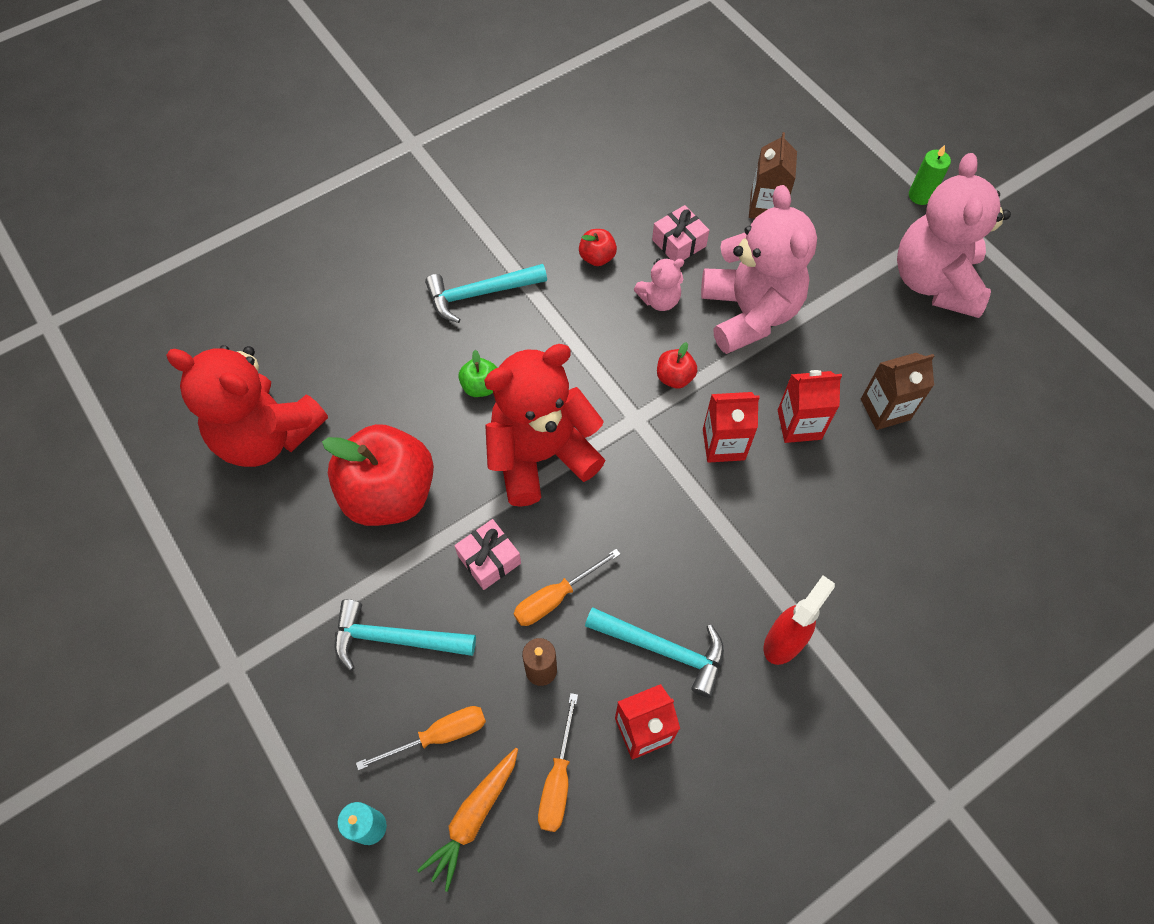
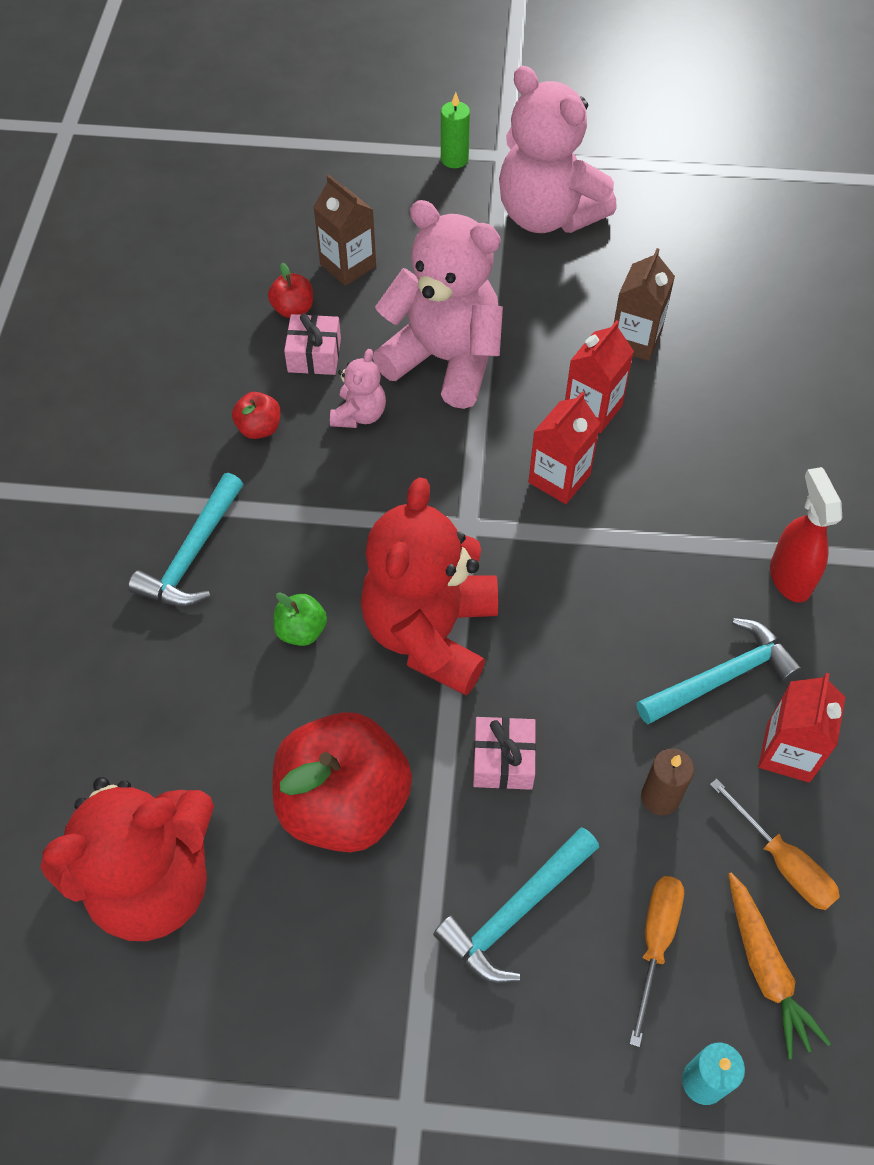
camera: 50 degrees left, 5 degrees down
orange screwdriver [513,549,621,626] -> none
red apple [657,342,697,389] -> red apple moved to [268,263,313,318]

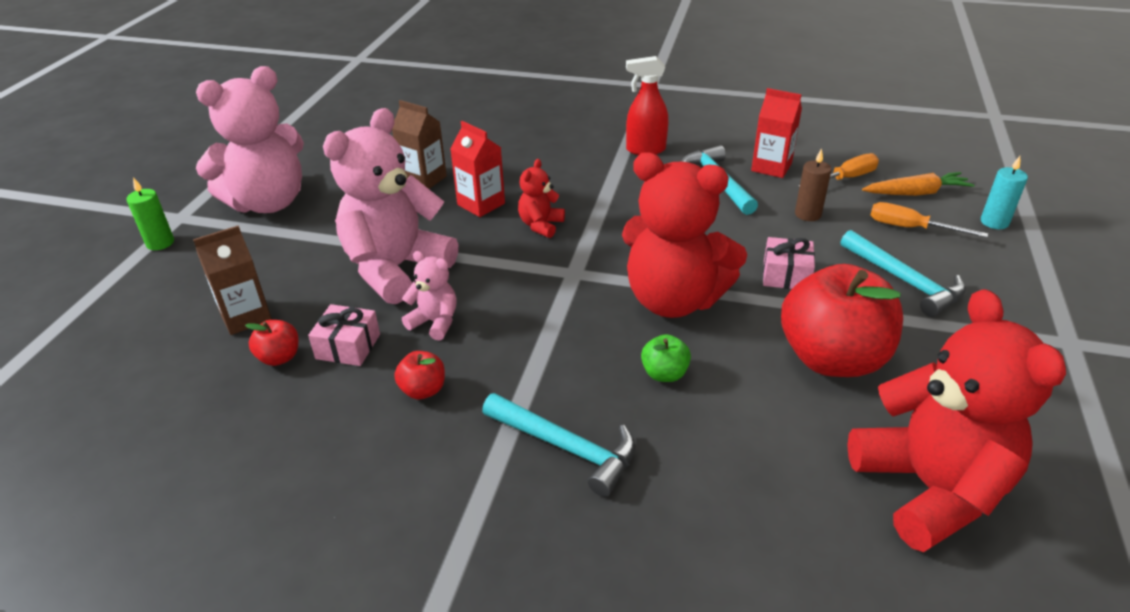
camera: 80 degrees left, 20 degrees down
red carton [528,391,601,504] -> red teddy bear [518,159,565,238]

